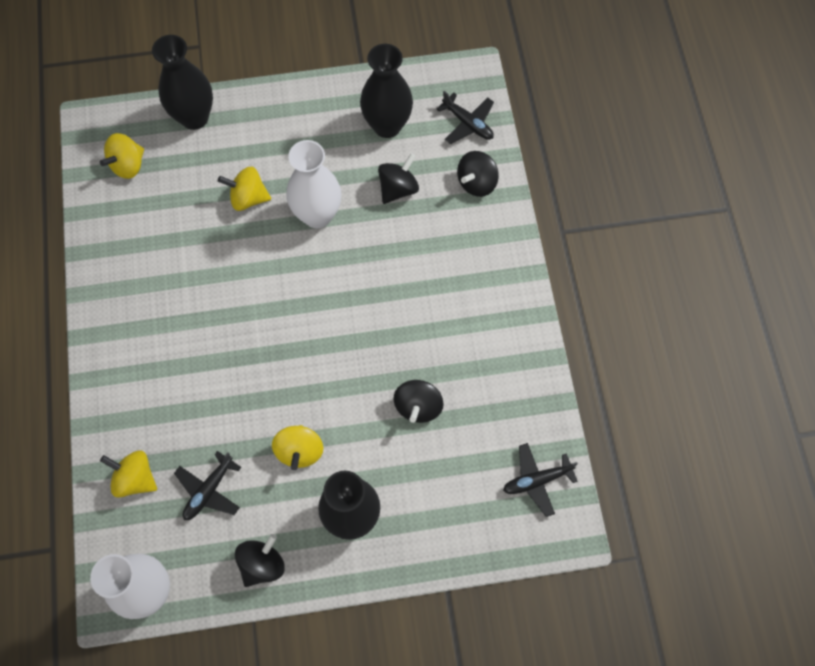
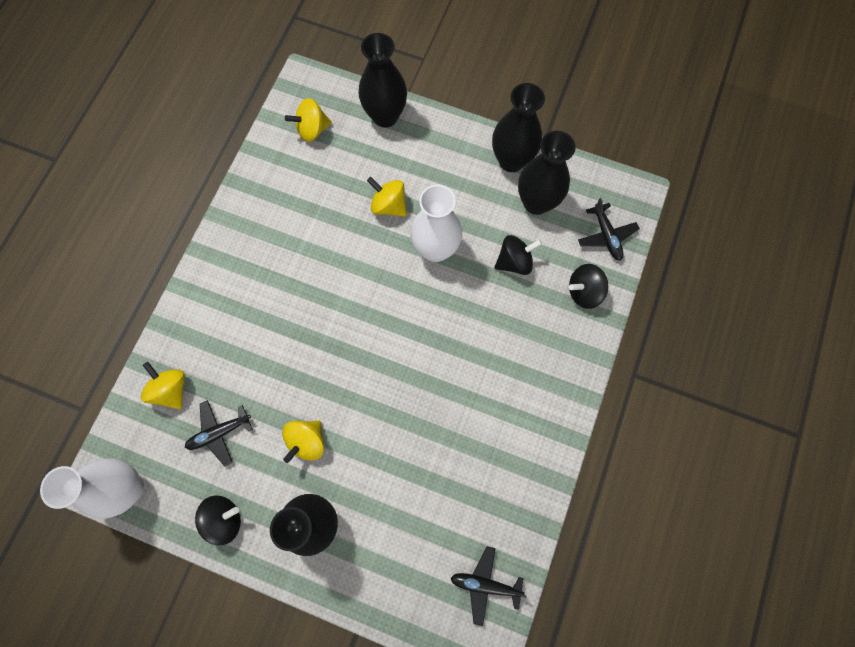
camera: 30 degrees right, 5 degrees up
black spinning top [394,380,443,423] -> none
none -> black vase [492,83,545,172]

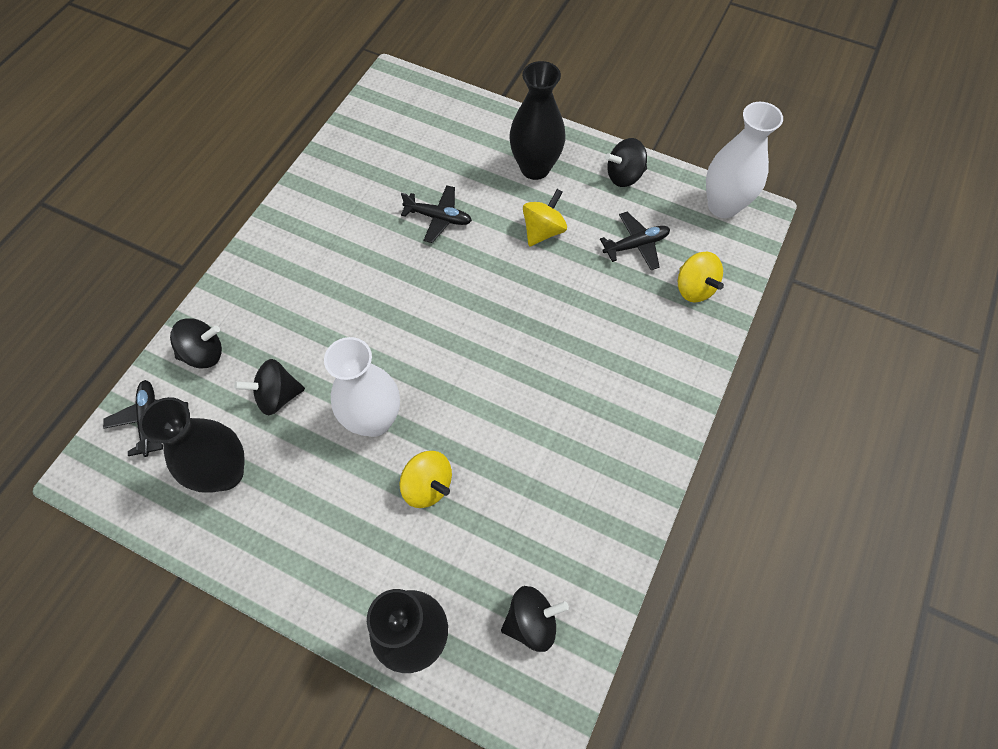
camera: 175 degrees left, 10 degrees down
yellow spinning top [285,98,332,142] -> black spinning top [501,586,569,652]
black plane [451,546,527,626] -> black plane moved to [401,185,472,243]
black vase [492,83,545,172] -> none

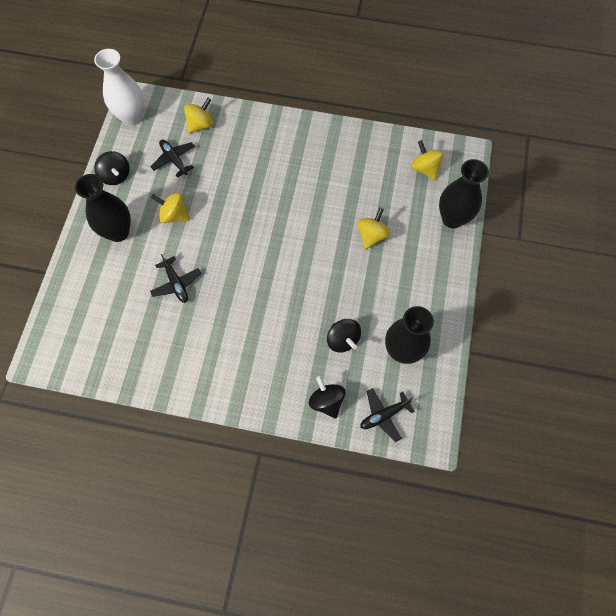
camera: 105 degrees left, 5 degrees up
white vase [324,337,400,437] -> none
black plane [401,185,472,243] -> black plane turned 150 degrees clockwise [150,254,201,303]
black spinning top [501,586,569,652] -> yellow spinning top [411,140,444,180]

